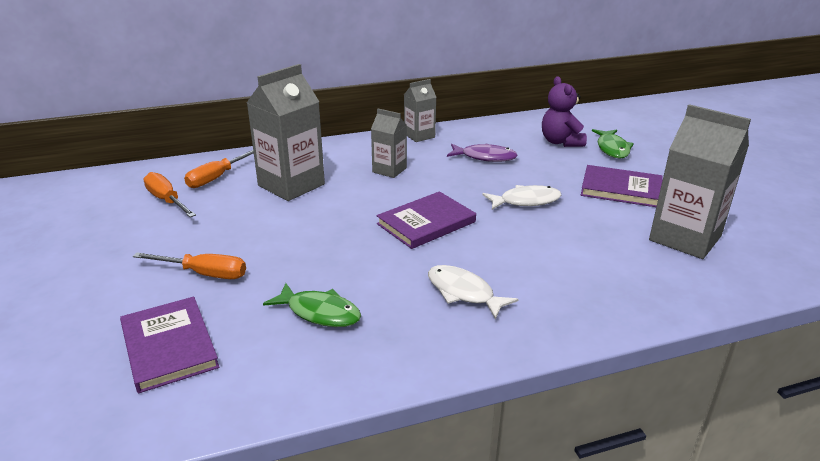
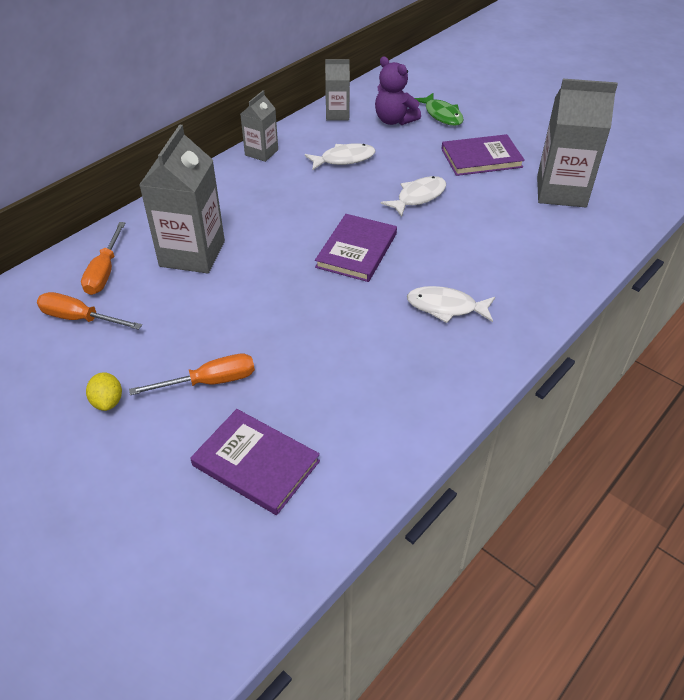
camera: 30 degrees left, 15 degrees up
green fish [263,283,361,327] -> none
grey carton [371,109,407,178] -> grey carton moved to [325,59,350,121]
purple fish [447,143,518,162] -> white fish [305,143,375,171]
none -> yellow lemon [86,372,122,411]

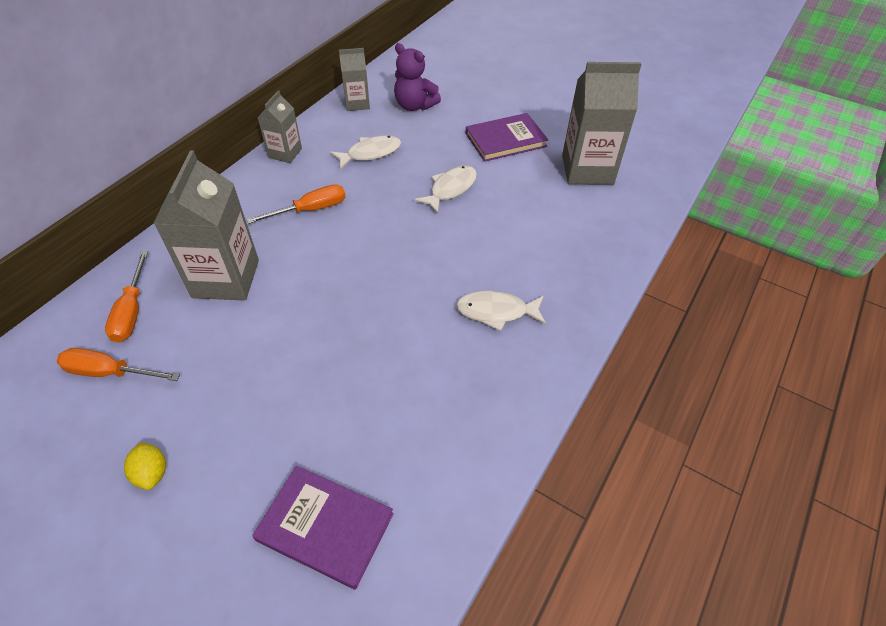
camera: 10 degrees left, 5 degrees up
orange screwdriver [129,354,255,395] -> orange screwdriver moved to [246,184,346,224]
purple book [315,214,397,282] -> none
green fish [415,93,464,126] -> none

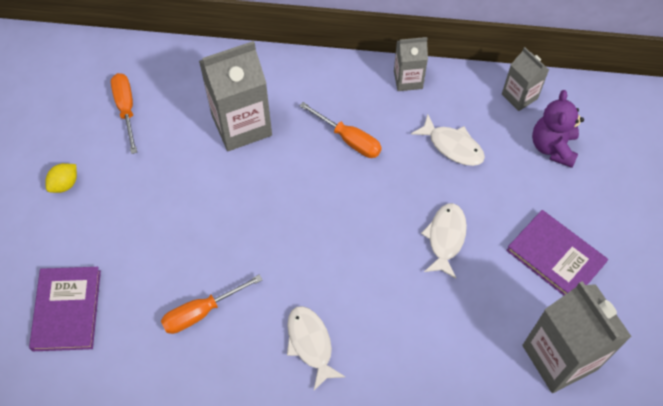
camera: 65 degrees right, 10 degrees up
orange screwdriver [105,251,148,343] -> orange screwdriver moved to [161,274,263,334]
white fish [414,165,477,214] -> white fish turned 90 degrees counterclockwise [421,203,467,279]

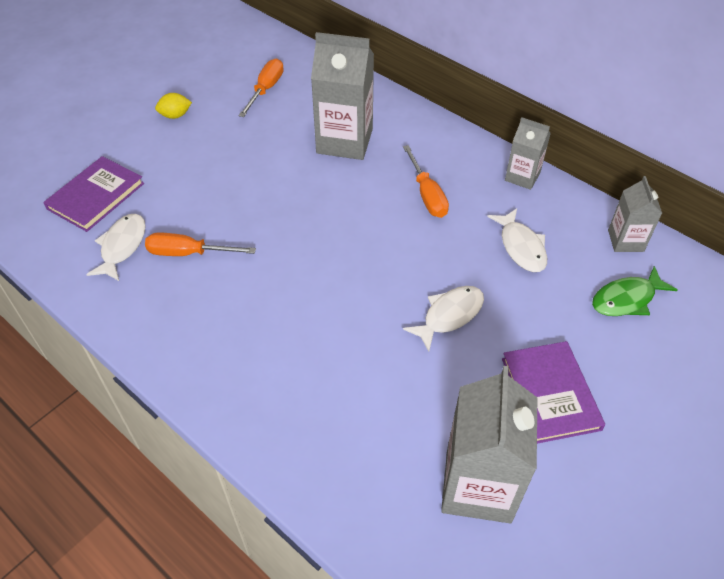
camera: 35 degrees right, 10 degrees down
white fish [287,306,345,390] -> white fish moved to [86,214,145,281]
purple teddy bear [532,90,584,168] -> green fish [592,266,678,316]

